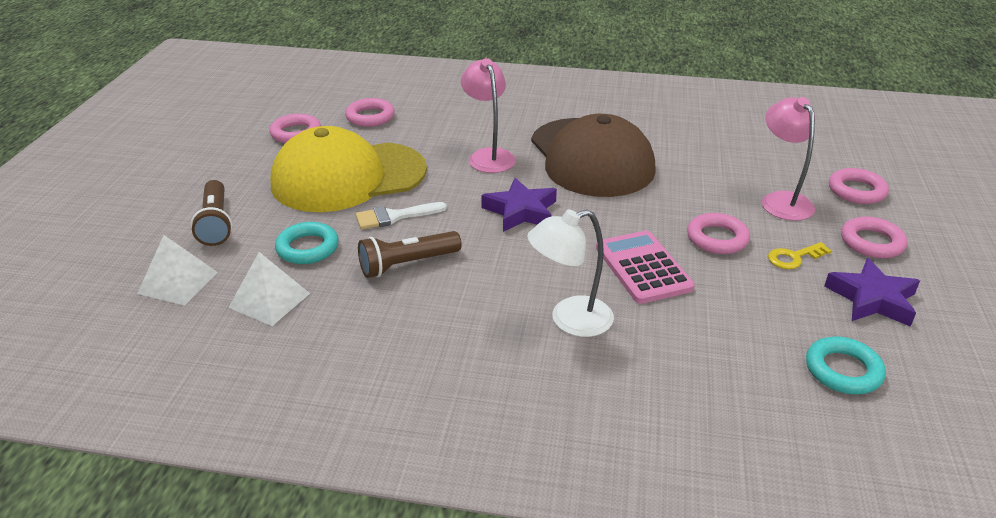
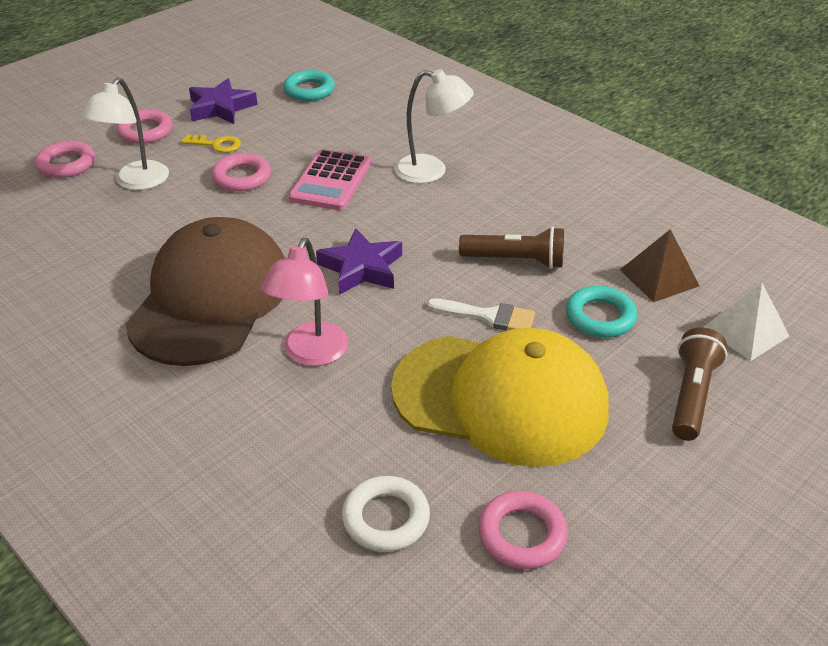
camera: 145 degrees left, 5 degrees up
white pyramid [228,252,310,326] -> brown pyramid [620,229,699,302]
pink ring [345,98,395,127] -> white ring [342,476,430,552]
pink lamp [762,97,815,221] -> white lamp [81,78,169,190]

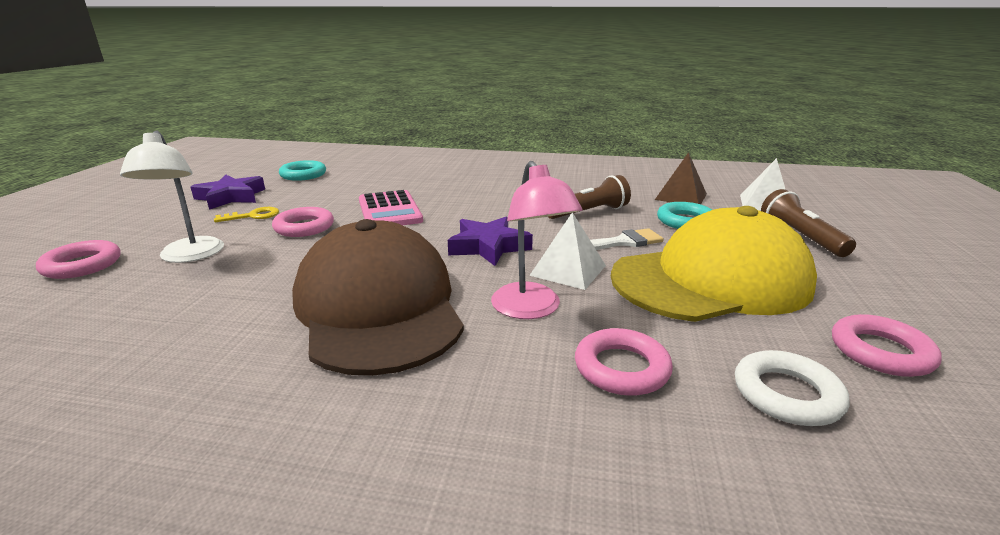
camera: 35 degrees left, 15 degrees down
pink ring [116,109,173,144] -> pink ring moved to [575,328,673,396]
white lamp [395,69,474,184] -> none
none -> white pyramid [529,213,606,290]

